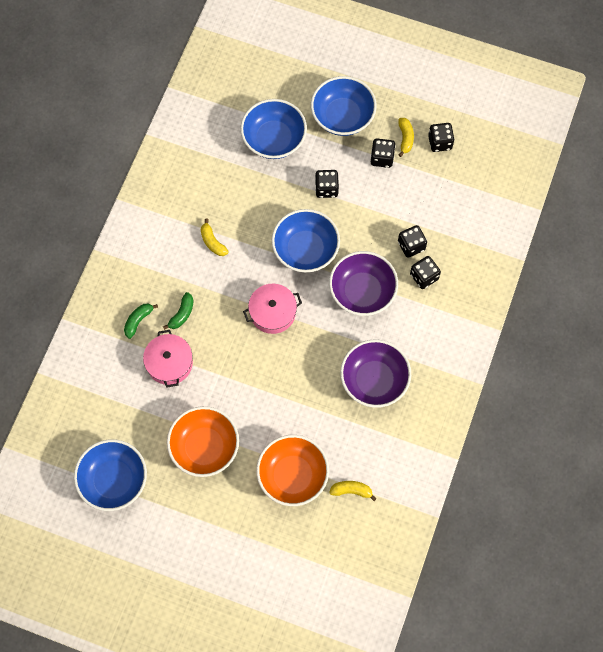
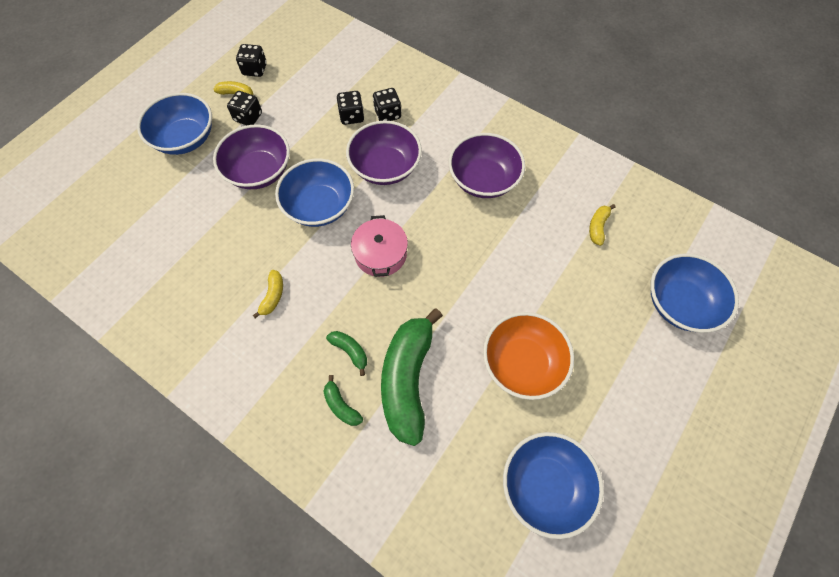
camera: 75 degrees left, 5 degrees down
pink pot [143,330,193,388] -> green banana [381,308,443,446]
yellow banana [201,218,229,256] -> yellow banana turned 60 degrees counterclockwise [253,270,283,318]
blue bowl [241,99,307,159] -> blue bowl moved to [651,254,739,333]
orange bowl [256,435,329,506] -> none
black dice [315,170,339,198] -> purple bowl [213,124,290,189]

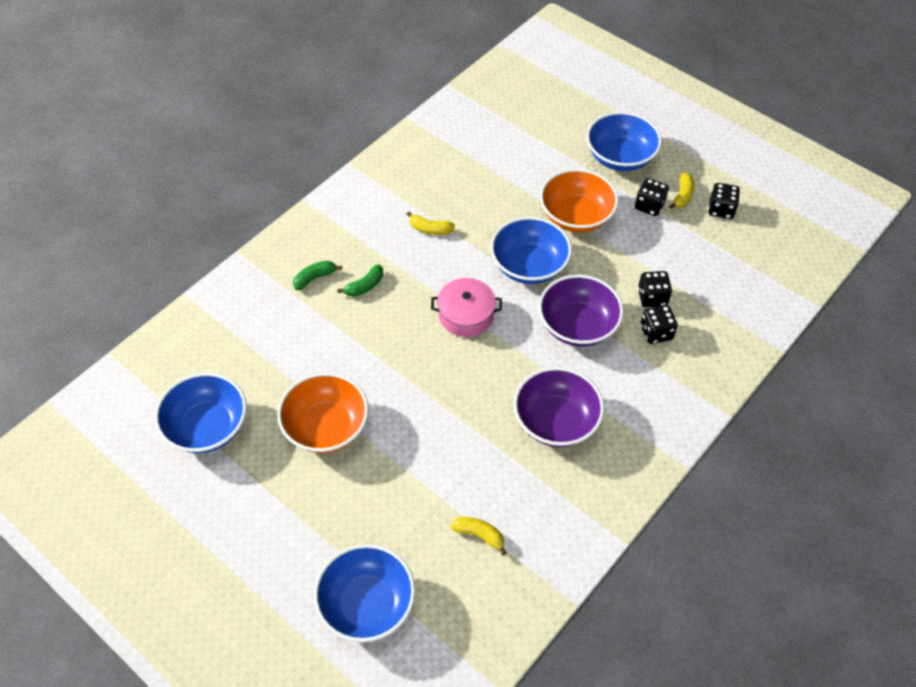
camera: 95 degrees right, 10 degrees down
purple bowl [213,124,290,189] -> orange bowl [540,169,619,233]
green banana [381,308,443,446] -> none

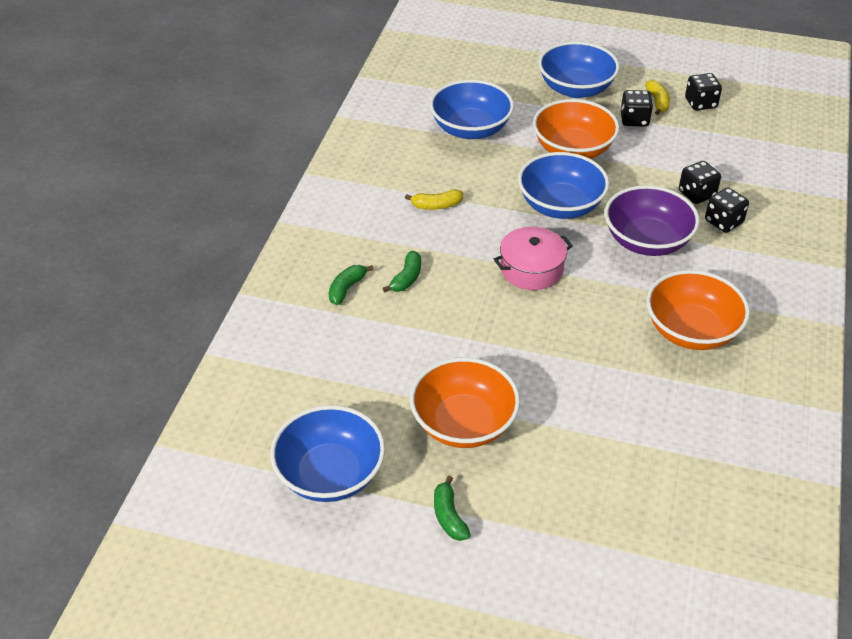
camera: 25 degrees left, 10 degrees down
blue bowl [314,544,415,642] -> blue bowl moved to [430,80,514,139]
yellow banana [451,517,507,556] -> none
purple bowl [514,367,604,447] -> orange bowl [646,270,750,350]
none -> green banana [434,476,471,541]

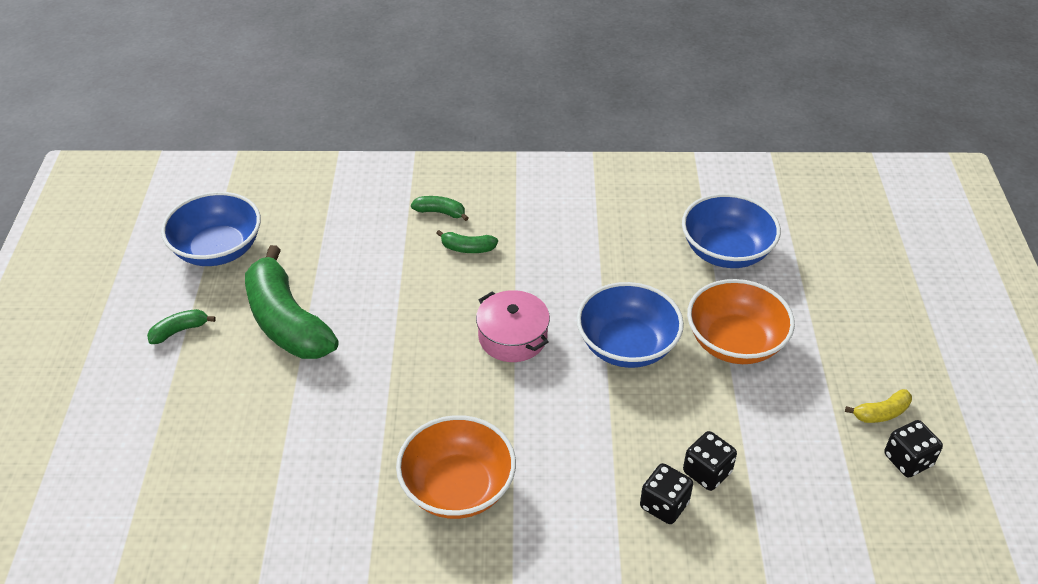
camera: 75 degrees right, 0 degrees up
yellow banana [405,189,463,210] -> none
orange bowl [410,358,520,448] -> green banana [245,245,339,359]
blue bowl [538,41,620,98] -> none
purple bowl [605,185,700,256] -> none
black dice [620,90,653,127] -> none

